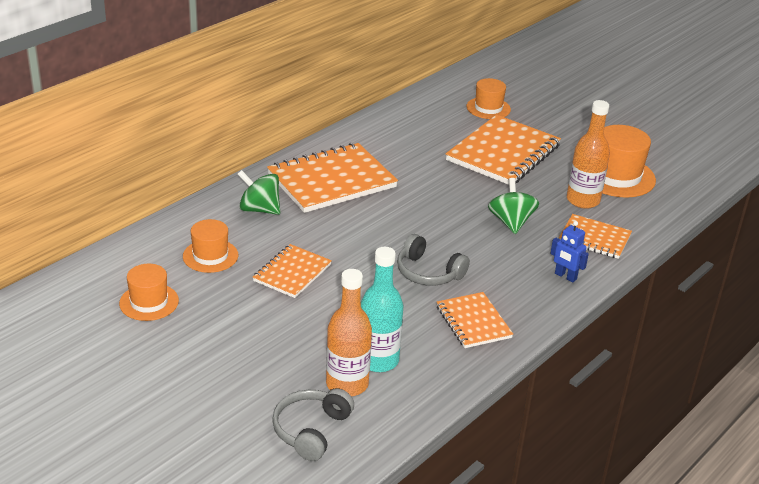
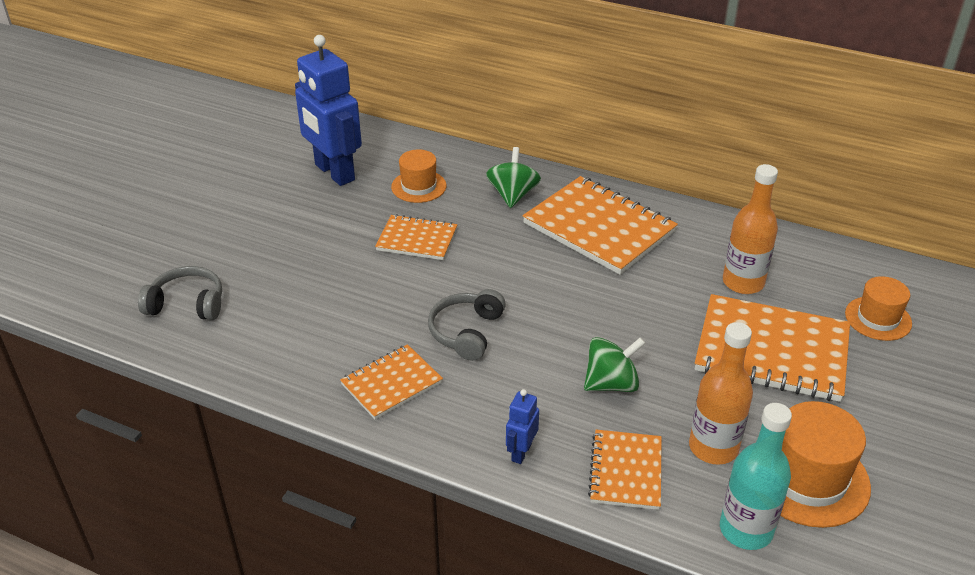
camera: 75 degrees right, 5 degrees up
orange hat [119,264,179,321] -> blue robot [295,35,362,186]
orange bottle [326,269,372,396] -> orange bottle moved to [723,164,778,294]
turquoise bottle [361,247,403,372] -> turquoise bottle moved to [720,403,792,550]

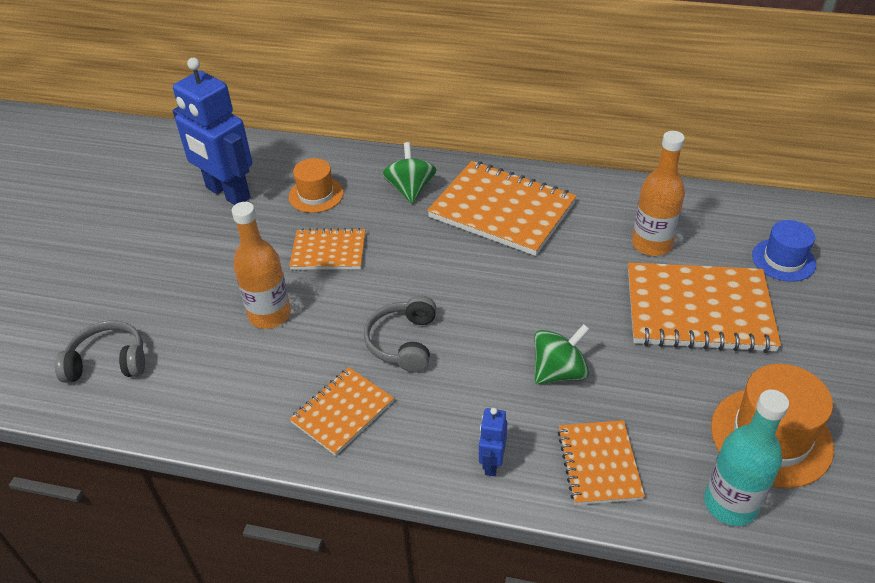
camera: 10 degrees left, 5 degrees up
orange bottle [689,322,753,465] -> orange bottle moved to [232,202,291,329]
orange hat [845,276,912,341] -> blue hat [752,220,816,282]

